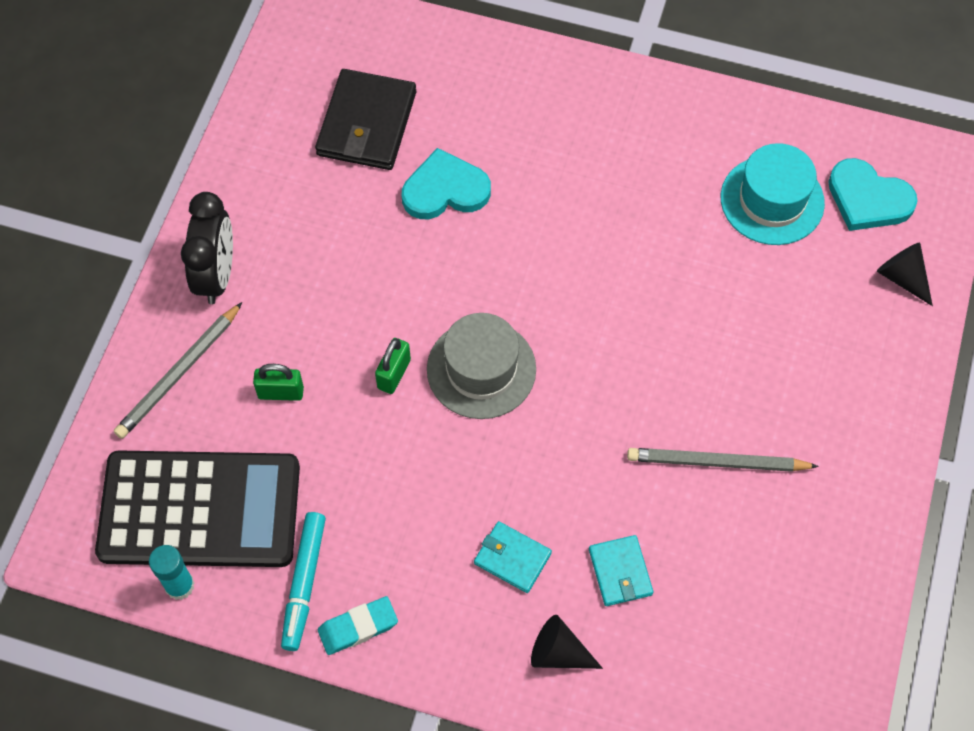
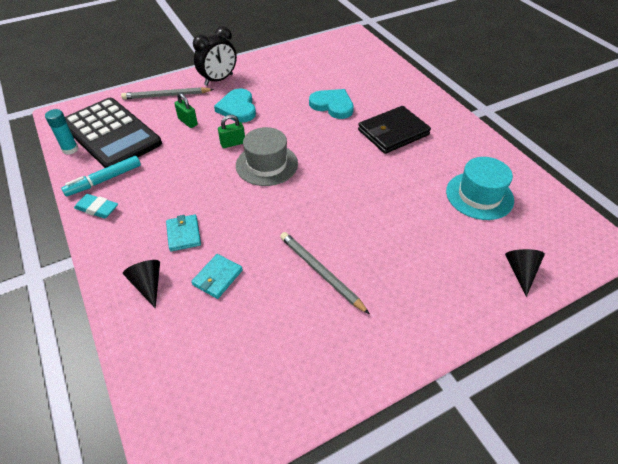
camera: 45 degrees right, 15 degrees down
black wallet [315,69,416,170] -> black wallet moved to [358,106,431,154]
turquoise heart [828,158,918,231] -> turquoise heart moved to [214,89,256,122]

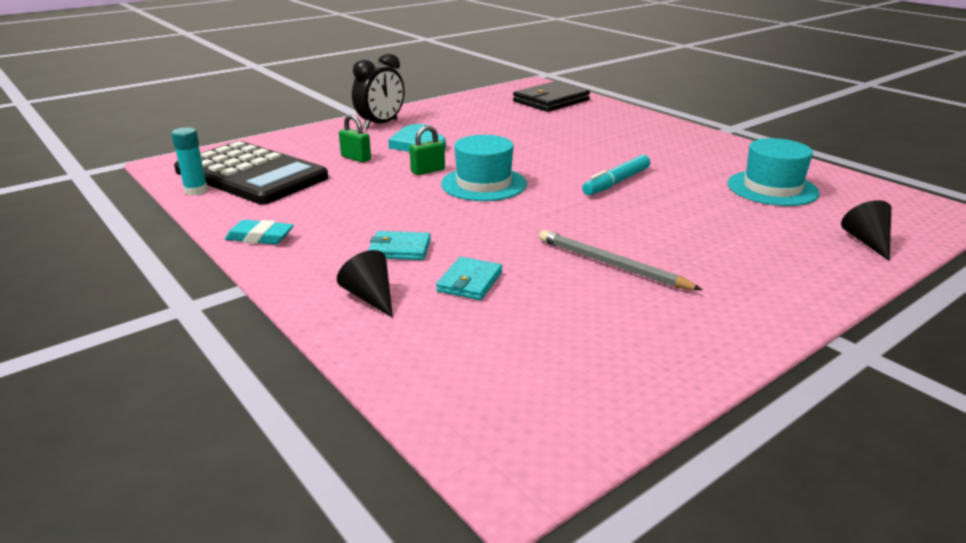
camera: 10 degrees left, 20 degrees down
turquoise marker [61,156,141,196] -> turquoise marker moved to [582,155,650,195]
grey pencil [121,87,214,100] -> none
turquoise wallet [166,215,201,251] -> turquoise wallet turned 60 degrees counterclockwise [368,231,431,260]
grey hat [236,127,298,186] -> turquoise hat [441,135,527,201]
turquoise heart [309,89,354,119] -> none
black wallet [358,106,431,154] -> black wallet moved to [513,81,590,112]

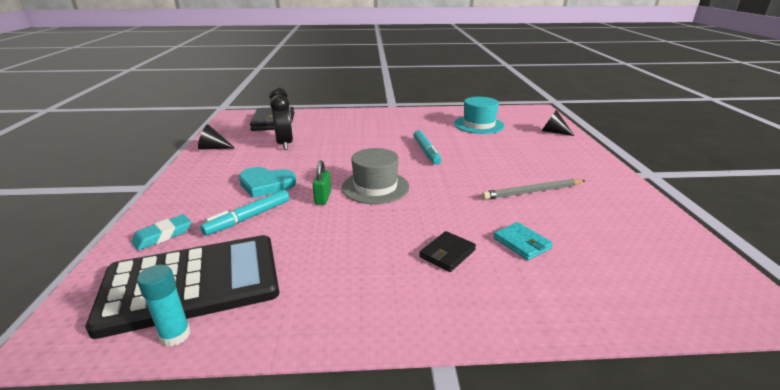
camera: 55 degrees left, 0 degrees up
turquoise eraser [225,220,294,245] -> turquoise eraser moved to [131,214,191,251]
black cone [337,250,393,318] -> black cone moved to [198,124,235,150]
green padlock [339,114,371,162] -> turquoise marker [200,190,290,236]
black clock [352,52,404,129] -> black clock moved to [269,87,293,150]
turquoise wallet [368,231,431,260] -> black wallet [419,231,476,272]
turquoise hat [441,135,527,201] -> grey hat [342,148,410,204]

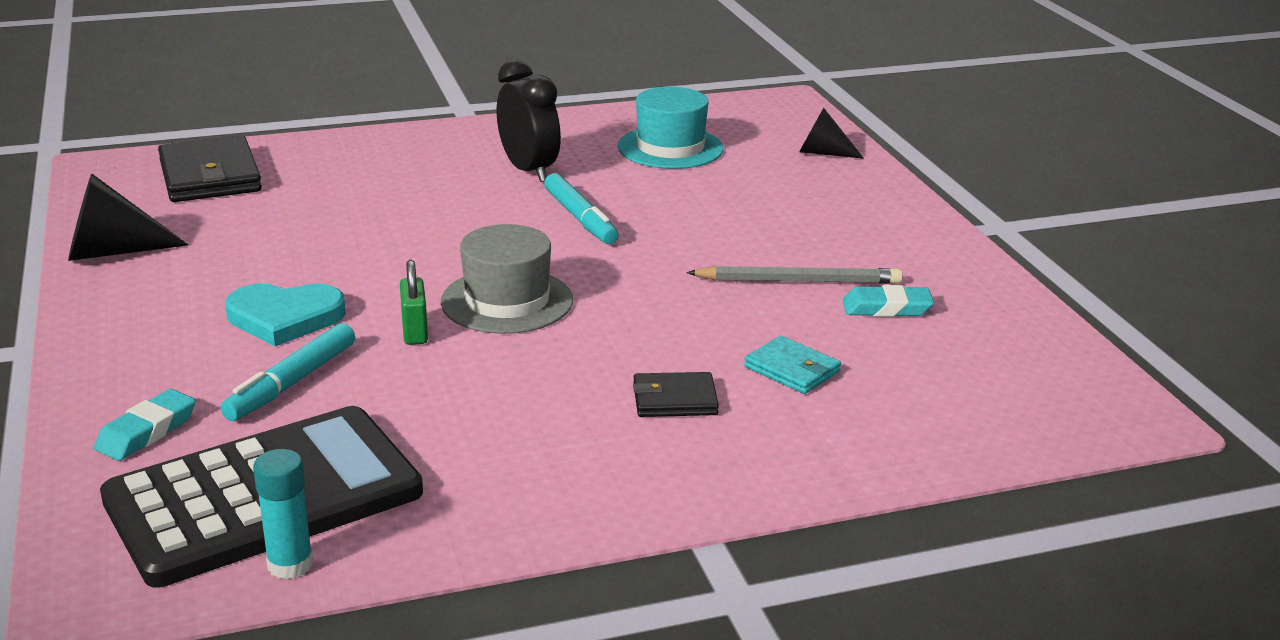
camera: 15 degrees left, 0 degrees up
black cone [198,124,235,150] -> black cone [68,174,189,261], size x1.51
black clock [269,87,293,150] -> black clock moved to [497,59,561,182]
black wallet [419,231,476,272] -> black wallet turned 60 degrees clockwise [633,372,719,417]
grey pencil [482,179,586,200] -> grey pencil turned 150 degrees counterclockwise [686,266,903,284]
none -> turquoise eraser [843,285,934,317]

